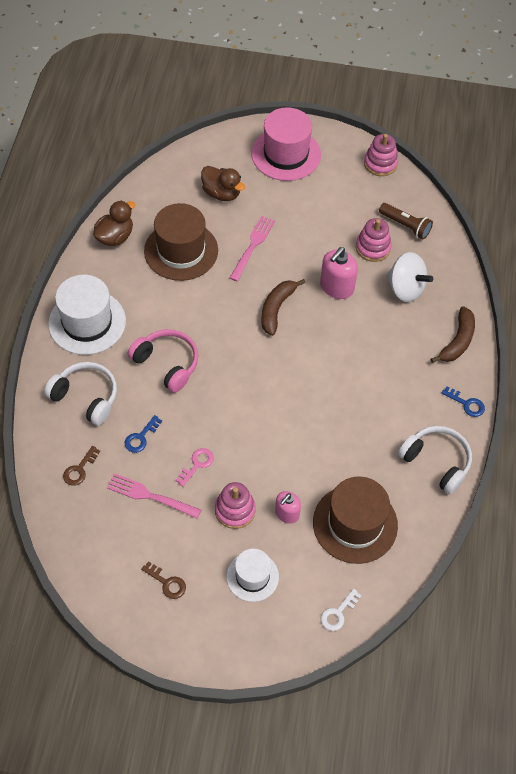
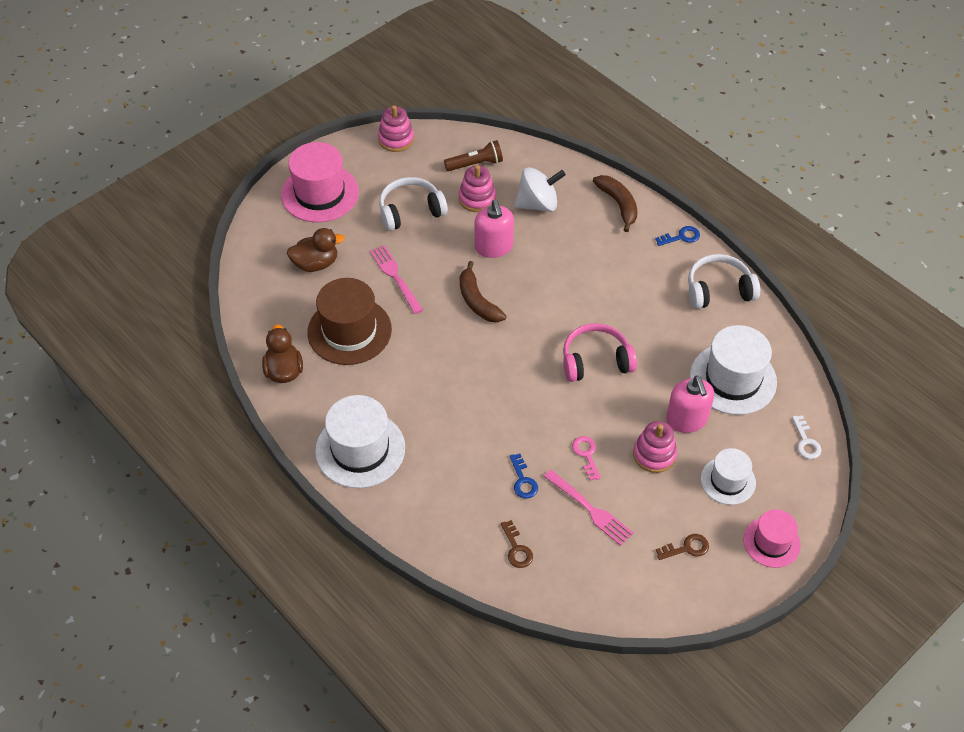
camera: 50 degrees left, 5 degrees down
white headphones [44,362,117,425] -> white headphones moved to [379,177,448,231]
pink fork [107,473,201,519] -> pink fork turned 105 degrees counterclockwise [544,470,633,546]
pink headphones [128,329,198,393] -> pink headphones moved to [563,323,637,382]
pink soap dispenser [275,491,301,524] -> pink soap dispenser [666,375,714,433], size x1.56
brown hat [313,477,398,564] -> white hat [690,325,777,415]
none -> pink hat [743,509,801,568]

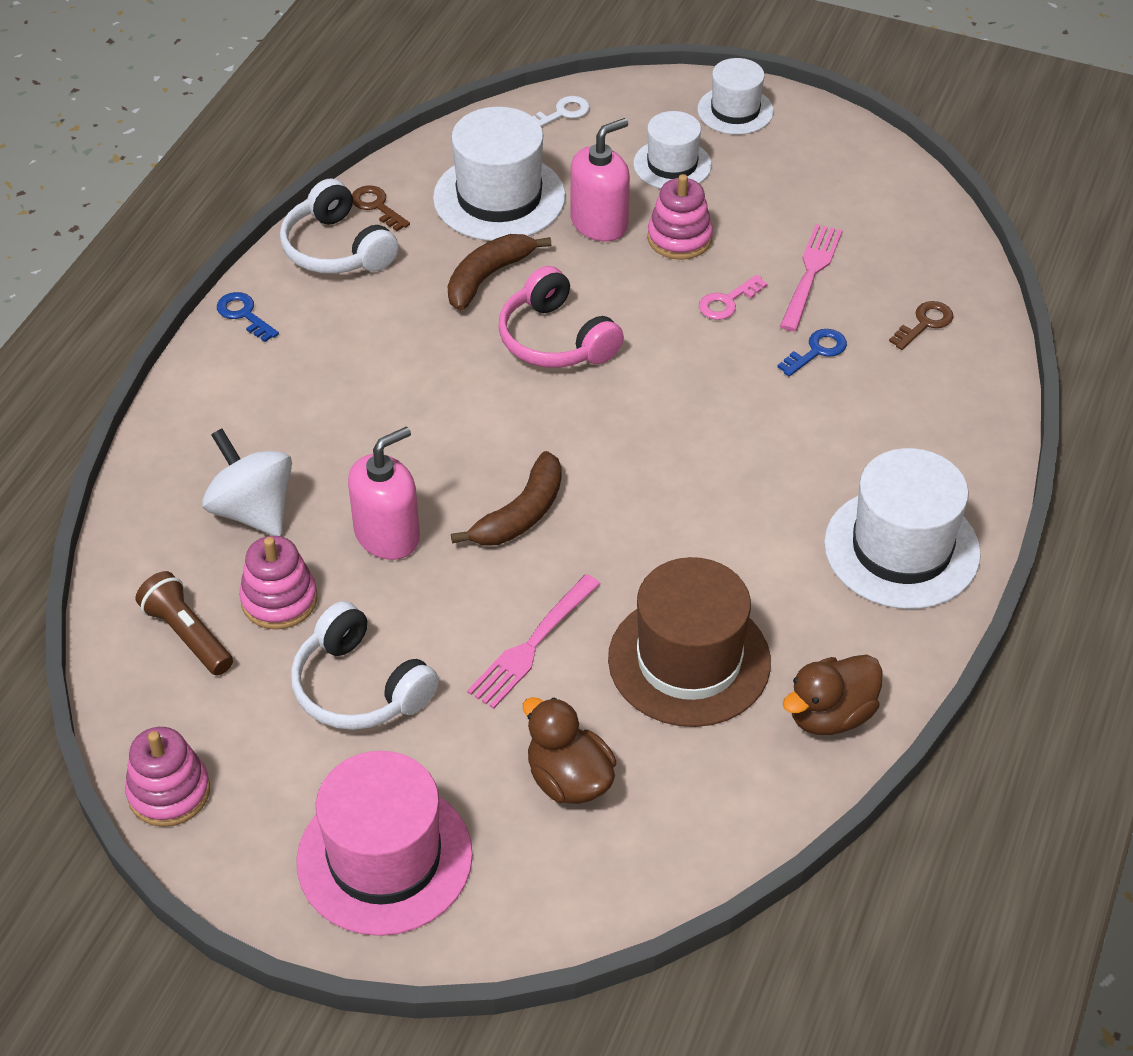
camera: 115 degrees left, 5 degrees down
brown banana [593,175,638,232] -> brown banana moved to [447,234,551,311]
brown key [656,534,709,560] -> brown key moved to [352,185,410,231]
pink hat [743,509,801,568] -> white hat [697,58,774,135]

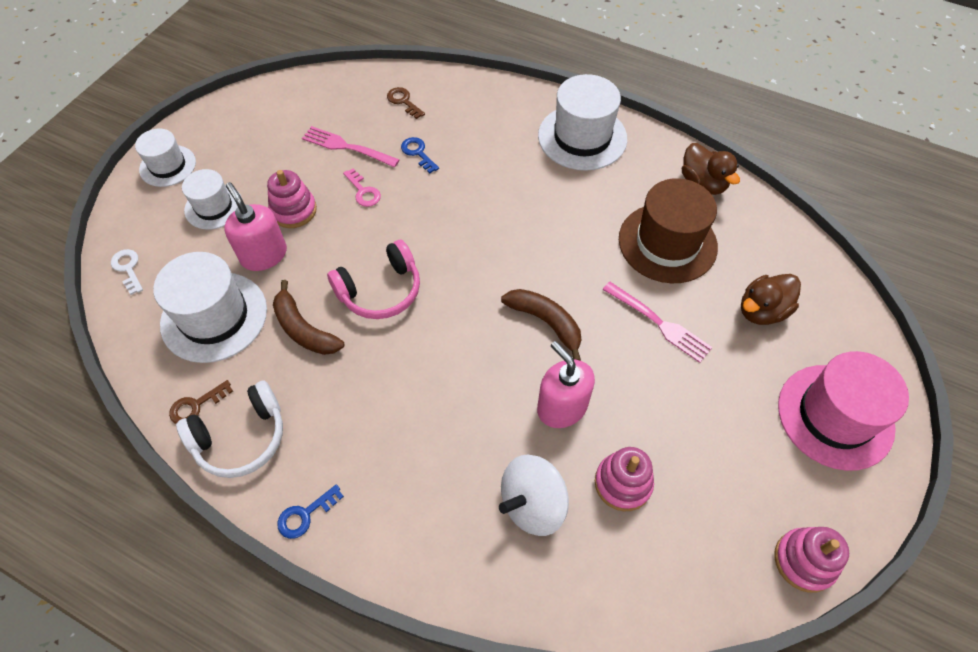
camera: 85 degrees left, 10 degrees up
brown flashlight [136,571,233,676] -> none
white headphones [291,601,439,730] -> none

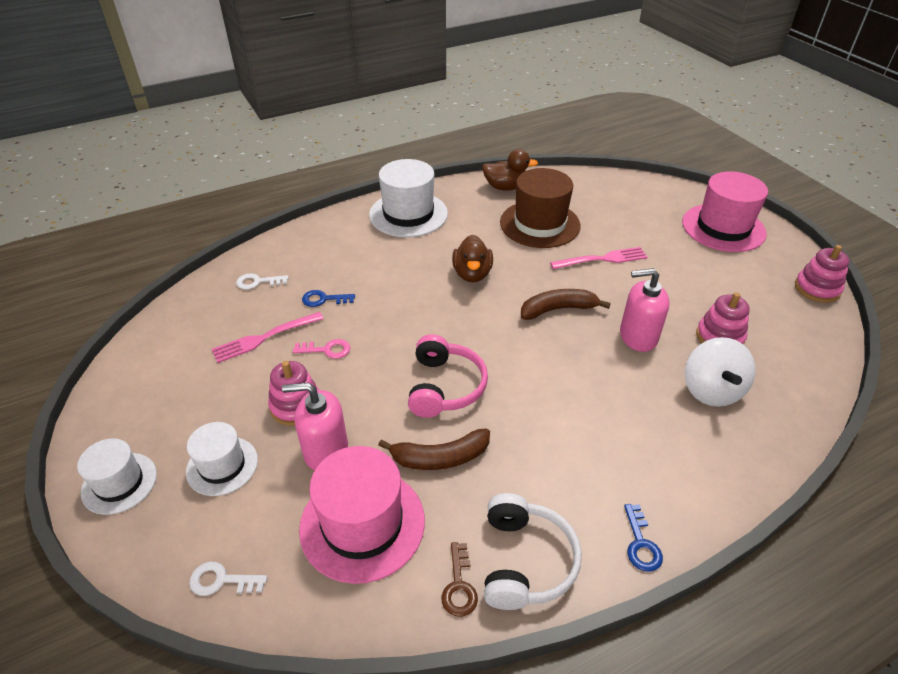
camera: 55 degrees left, 15 degrees down
white hat [153,252,267,363] -> pink hat [299,446,425,584]
brown key [387,87,425,119] -> white key [236,273,288,290]
brown duck [741,274,801,325] -> brown duck moved to [452,235,493,282]

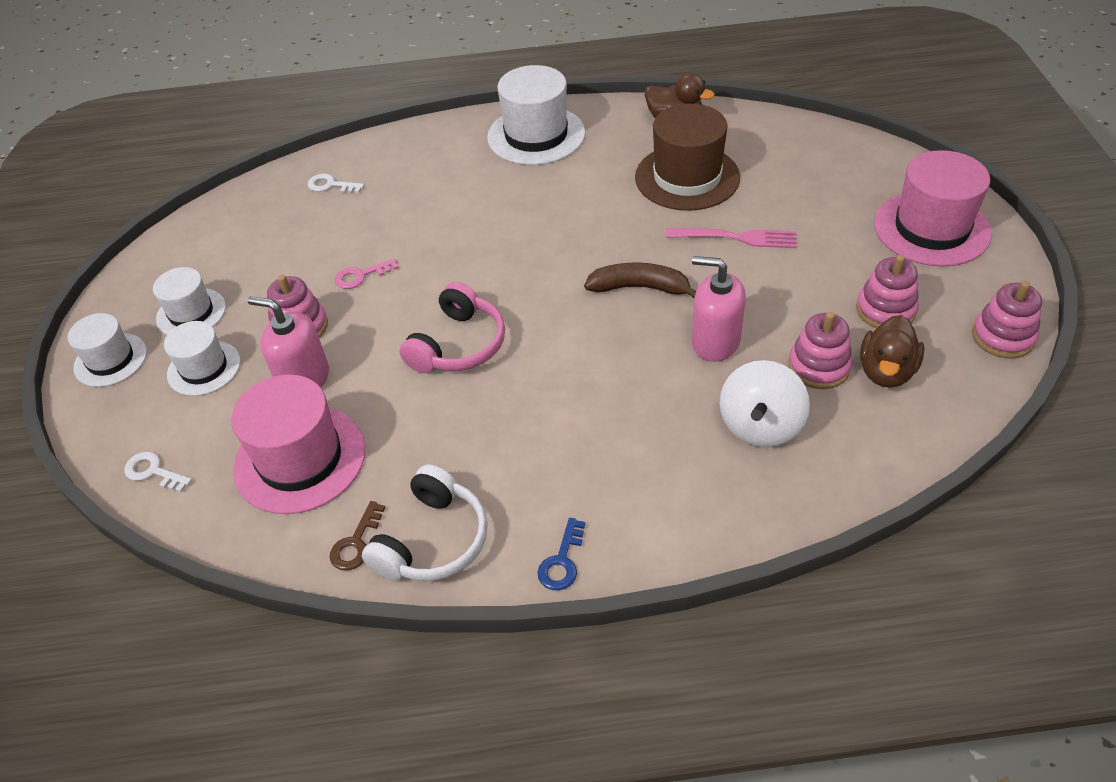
camera: 25 degrees right, 5 degrees up
pink fork [211,312,324,363] -> none
pink key [293,339,350,359] -> pink key turned 135 degrees clockwise [335,258,398,289]
blue key [302,290,355,307] -> none
brown banana [378,428,490,470] -> none
brown duck [452,235,493,282] -> brown duck moved to [860,315,924,388]
none -> white hat [153,267,226,335]
none -> pink stacking toy [856,255,919,328]

